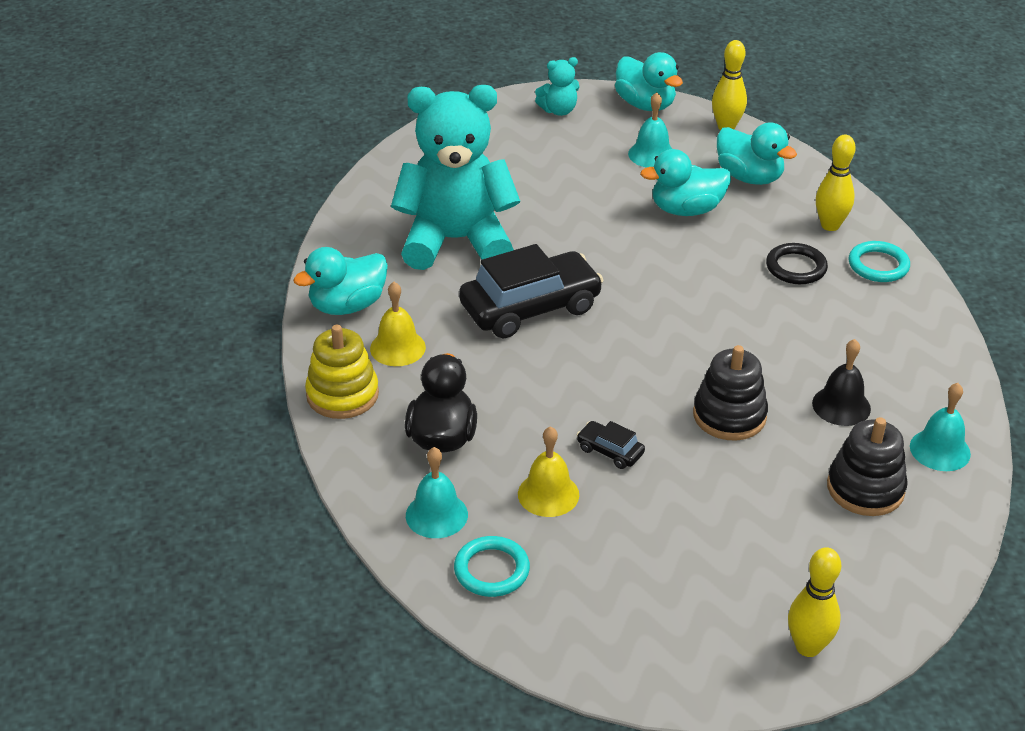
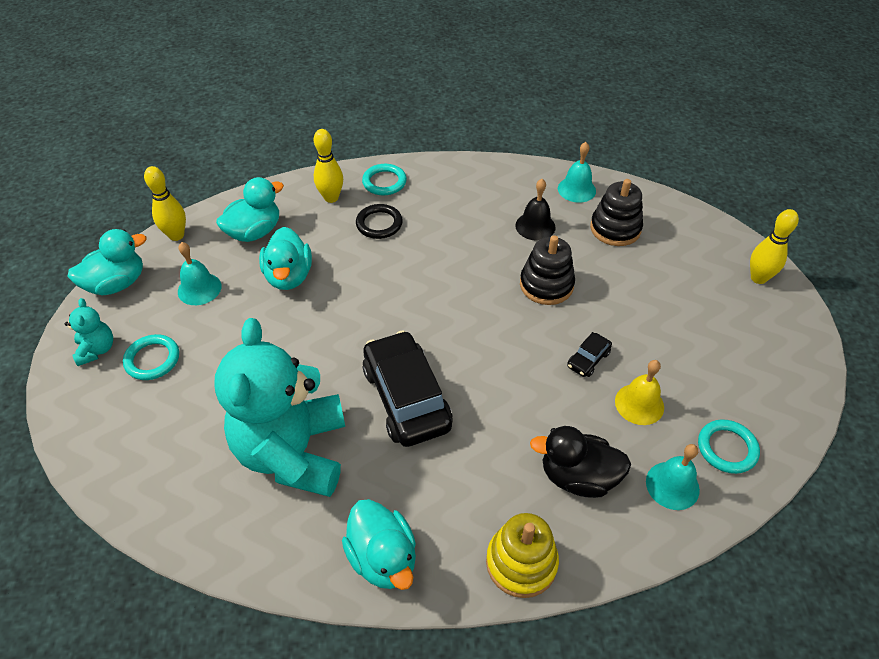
camera: 85 degrees left, 10 degrees up
yellow bell [370,282,426,366] -> none
none -> turquoise ring [123,334,179,380]

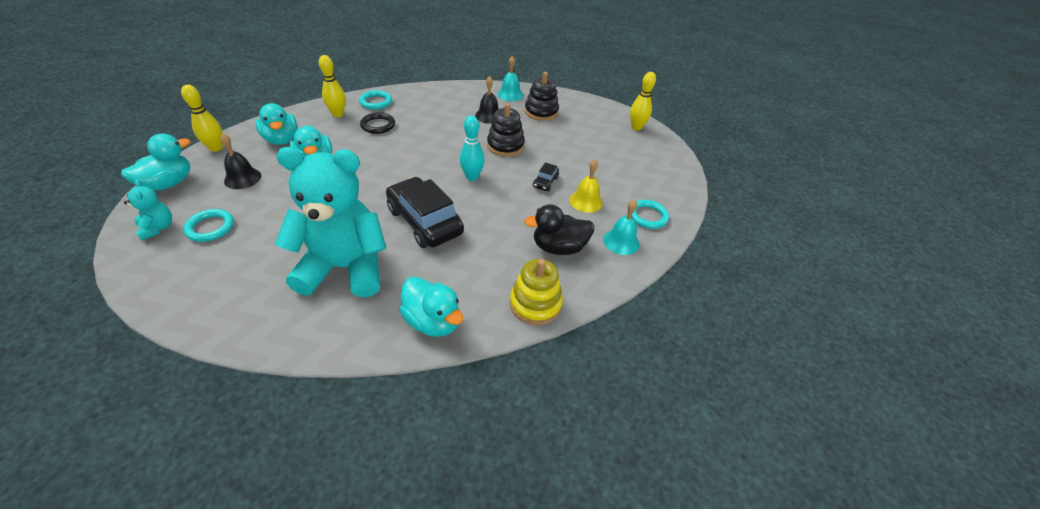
camera: 20 degrees left, 5 degrees down
turquoise bell [178,242,221,305] -> black bell [220,133,261,189]
turquoise teddy bear [214,318,345,497] -> turquoise teddy bear turned 105 degrees clockwise [275,147,386,298]
turquoise duck [216,177,284,242] -> turquoise duck turned 120 degrees clockwise [255,103,297,145]
none -> turquoise bowling pin [460,115,485,181]

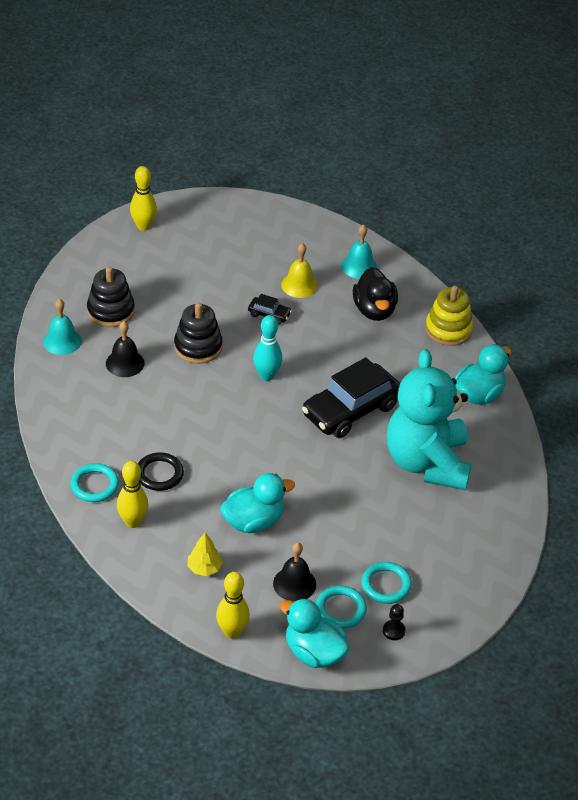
camera: 90 degrees left, 0 degrees up
turquoise teddy bear [124,180,172,241] -> black pawn [383,604,406,640]
turquoise duck [255,103,297,145] -> yellow tree [187,532,223,576]
turquoise ring [631,200,669,229] -> turquoise ring moved to [316,586,367,629]

